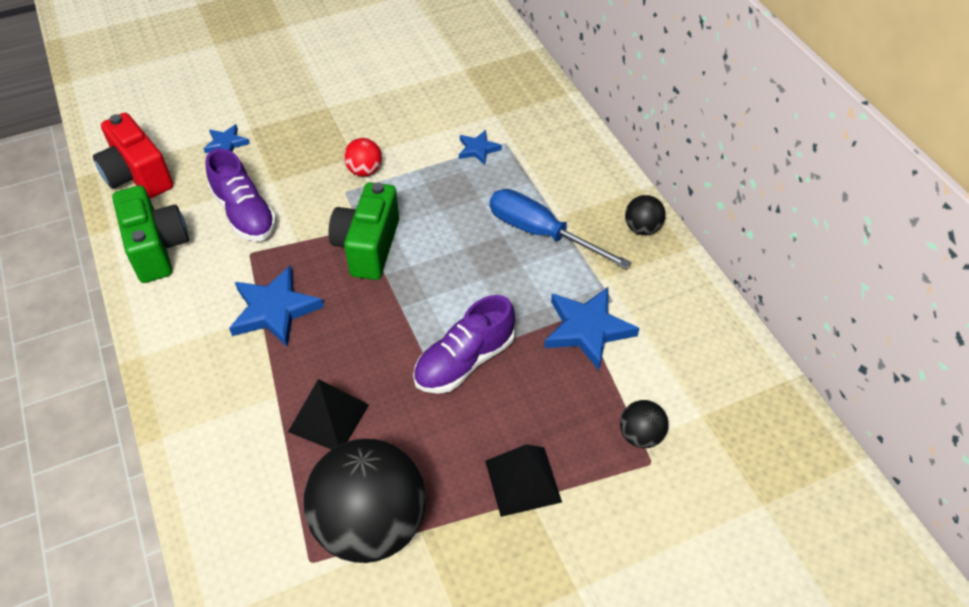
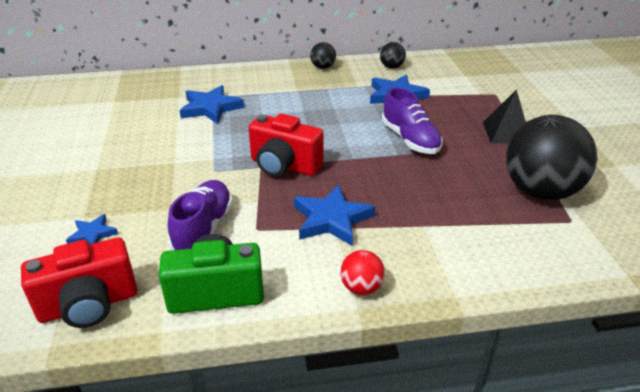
camera: 75 degrees left, 15 degrees down
purple shoe [206,148,277,241] -> purple shoe turned 60 degrees counterclockwise [168,180,233,250]
black pyramid [288,379,369,450] -> none
green camera [329,182,399,280] -> red camera [249,114,324,177]
red ball [344,138,382,176] -> red ball moved to [340,250,385,295]
blue star [459,130,502,165] -> blue star [180,85,244,124], size x1.79
blue screwdriver [490,189,631,269] -> none
black ball [620,400,669,448] -> black ball moved to [380,42,406,69]

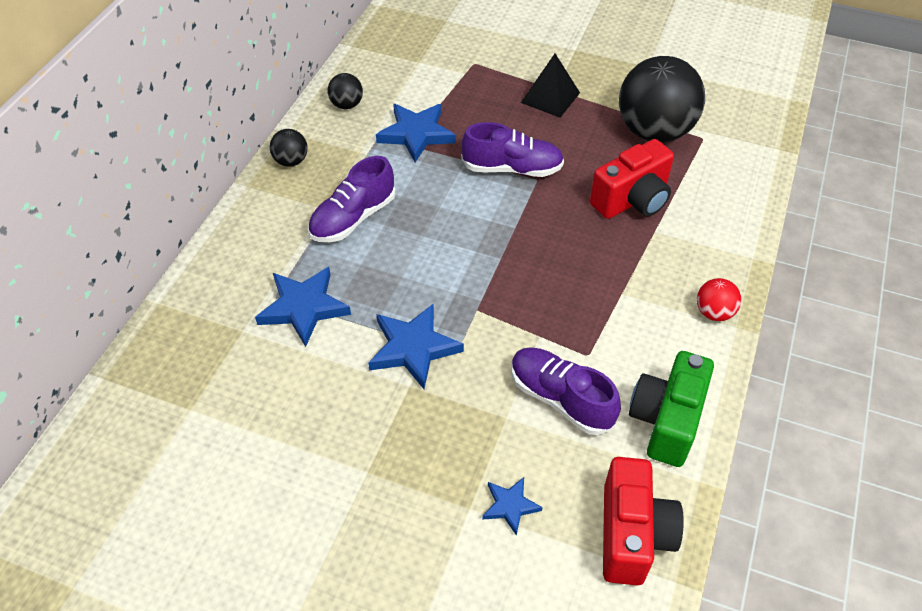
camera: 60 degrees left, 15 degrees up
red camera [249,114,324,177] -> red camera moved to [590,139,674,219]
blue star [294,185,375,246] -> blue star moved to [368,304,464,389]
none -> purple shoe [308,156,396,242]

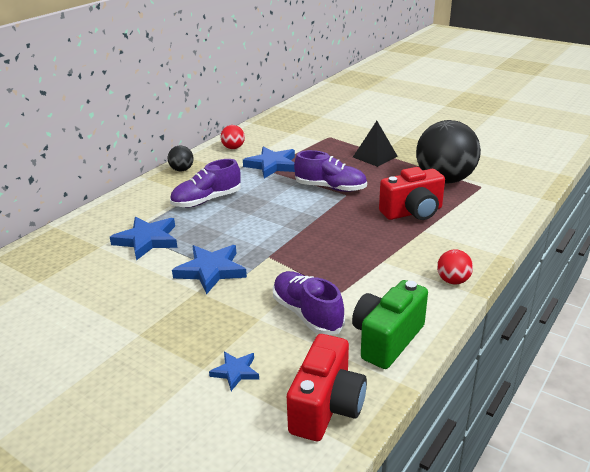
camera: 15 degrees right, 20 degrees down
black ball [328,73,363,109] -> red ball [220,125,245,149]

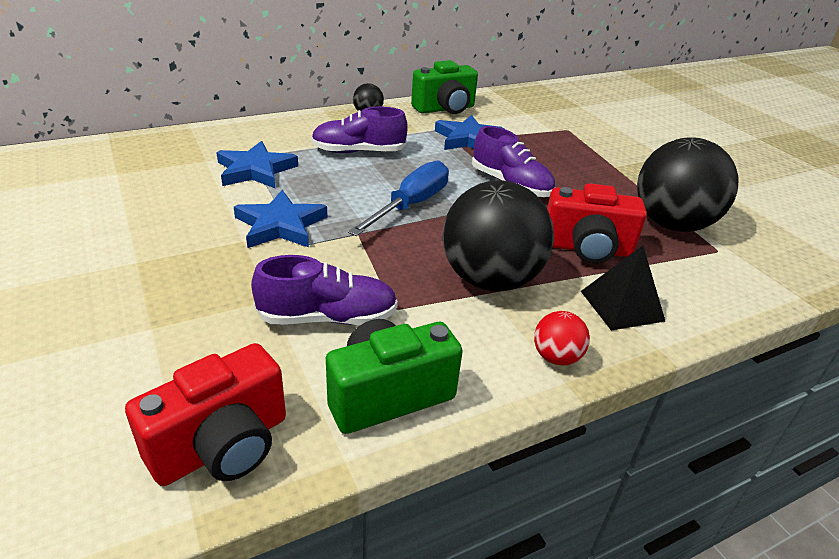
camera: 25 degrees right, 5 degrees up
blue star [209,352,259,391] -> none
red ball [220,125,245,149] -> green camera [411,60,478,114]
purple shoe [273,271,345,335] -> purple shoe turned 90 degrees clockwise [251,255,398,325]
black pyramid [353,121,398,167] -> black pyramid moved to [581,245,666,330]
none -> blue screwdriver [348,160,449,236]
none -> black ball [443,180,554,291]

